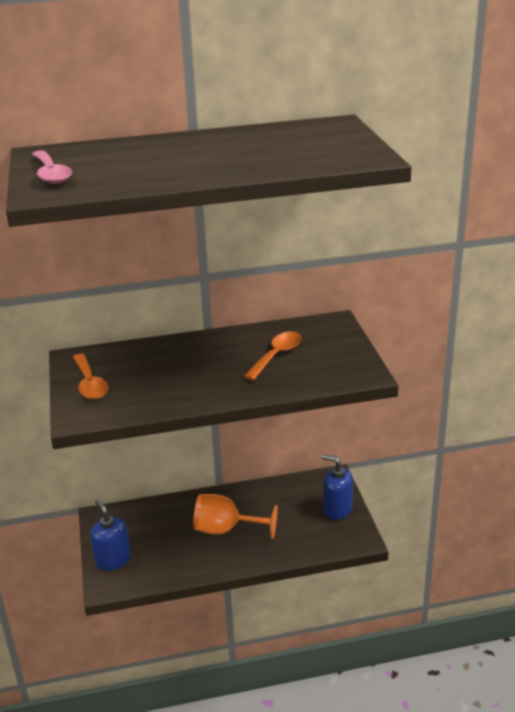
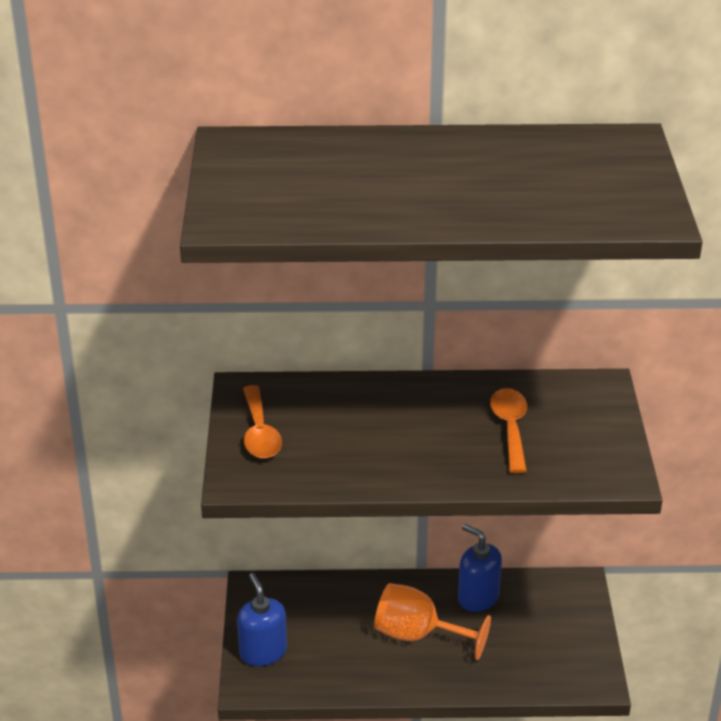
camera: 10 degrees right, 5 degrees up
pink spoon [32,150,72,184] -> none
orange spoon [243,331,302,381] -> orange spoon turned 45 degrees counterclockwise [490,388,527,473]
blue soap dispenser [322,454,353,520] -> blue soap dispenser moved to [458,524,502,612]

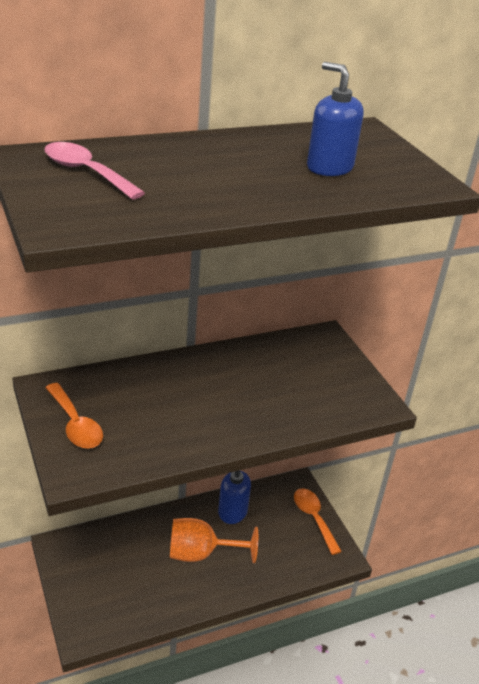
camera: 25 degrees left, 0 degrees up
blue soap dispenser [237,573,287,666] -> blue soap dispenser moved to [307,62,363,176]
orange spoon [490,388,527,473] -> orange spoon moved to [294,488,342,555]
none -> pink spoon [45,142,145,200]

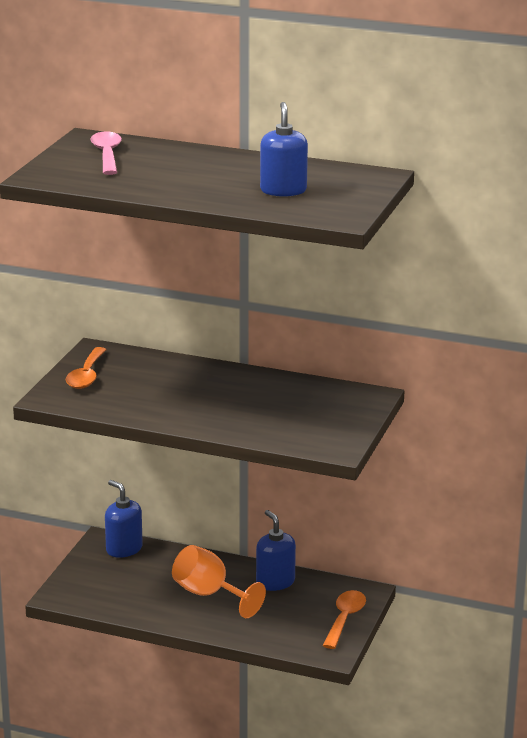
camera: 45 degrees right, 10 degrees down
none -> blue soap dispenser [105,480,143,558]

